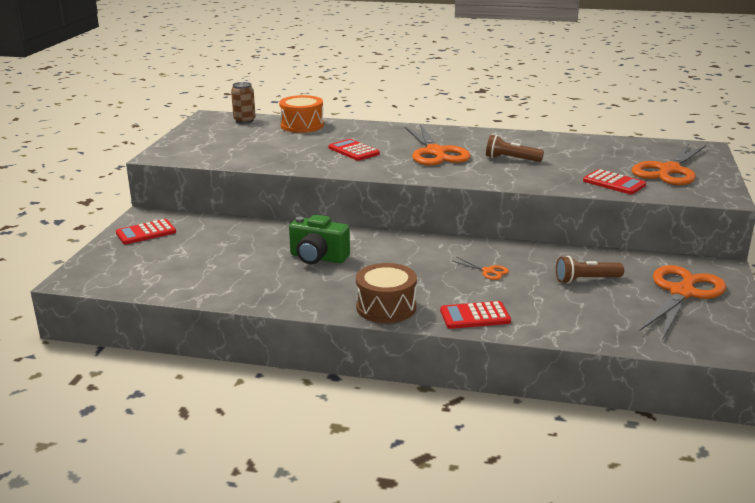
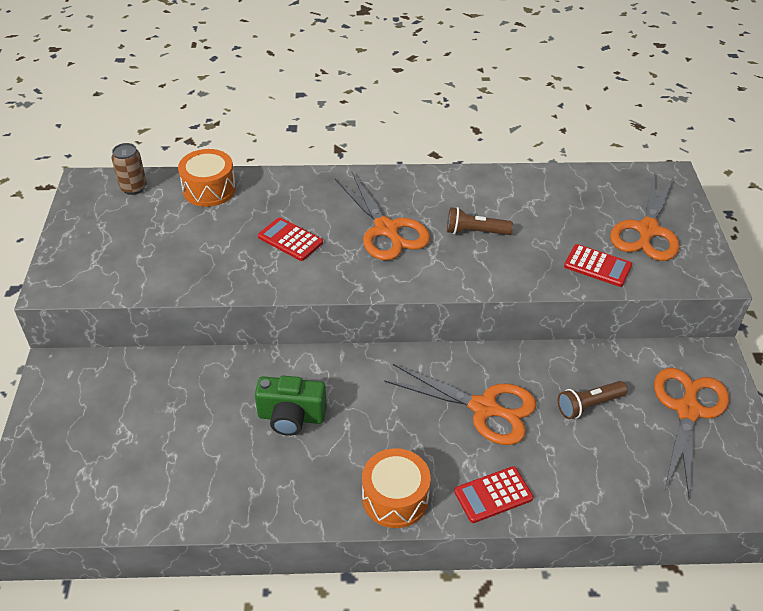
camera: 15 degrees left, 20 degrees up
red calculator [116,219,176,244] -> none
brown drum [356,263,417,323] -> orange drum [362,448,431,528]
orange scissors [453,257,509,280] -> orange scissors [384,364,536,445], size x2.32

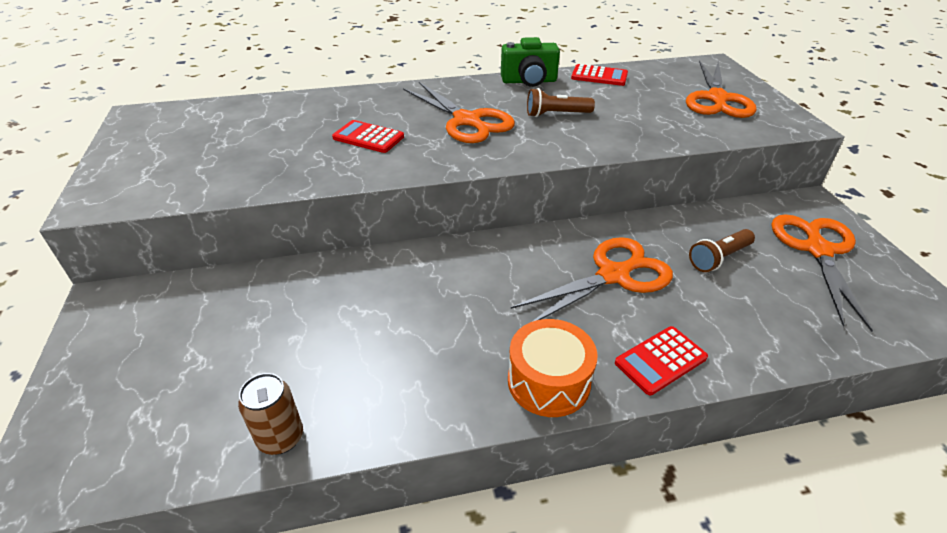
camera: 10 degrees left, 5 degrees down
brown can [111,143,147,195] -> brown can moved to [238,373,303,455]
orange drum [178,149,236,207] -> none
green camera [255,376,327,436] -> green camera moved to [501,37,560,87]
orange scissors [384,364,536,445] -> orange scissors turned 45 degrees counterclockwise [511,237,673,322]
red calculator [564,244,632,287] -> red calculator moved to [571,64,628,86]

